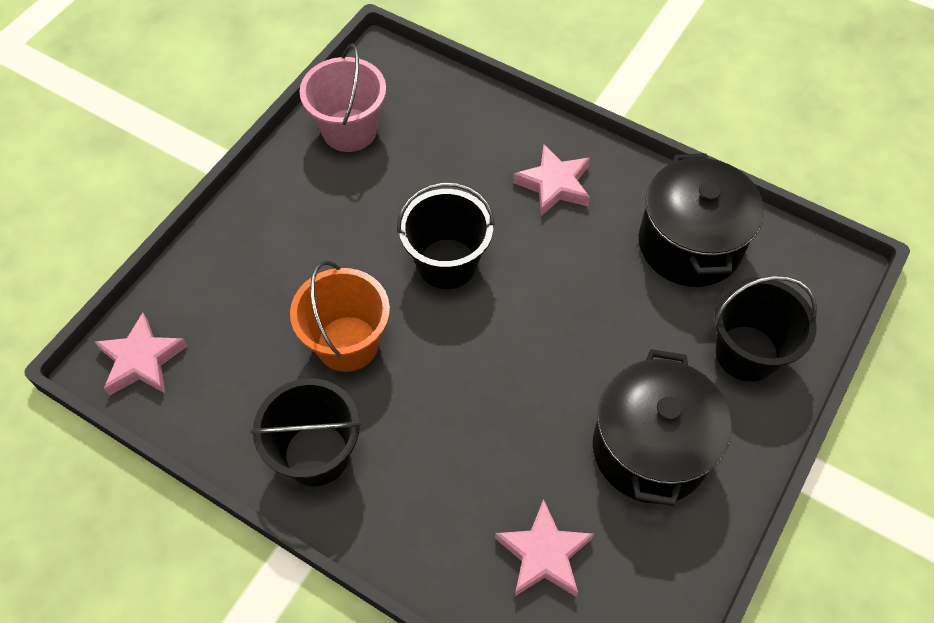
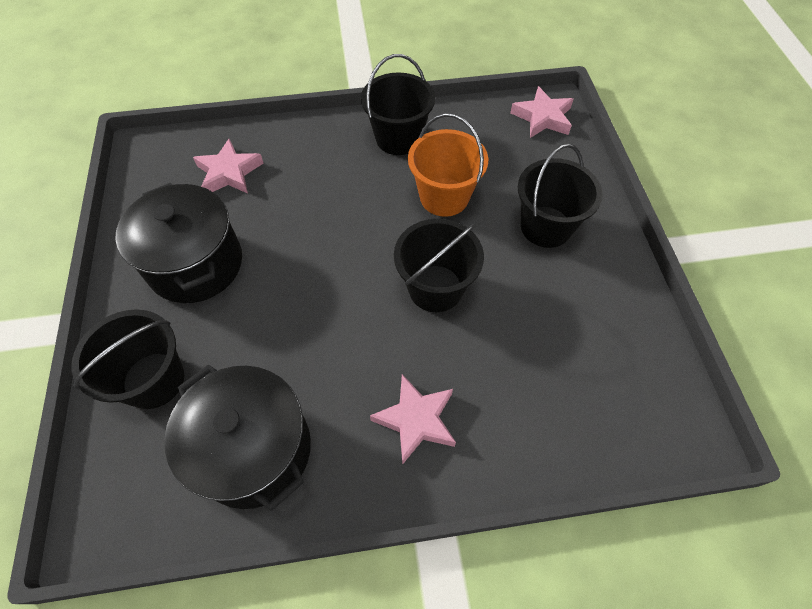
camera: 140 degrees right, 0 degrees up
pink bucket [299,44,386,152] -> none
none -> black bucket [518,144,603,248]

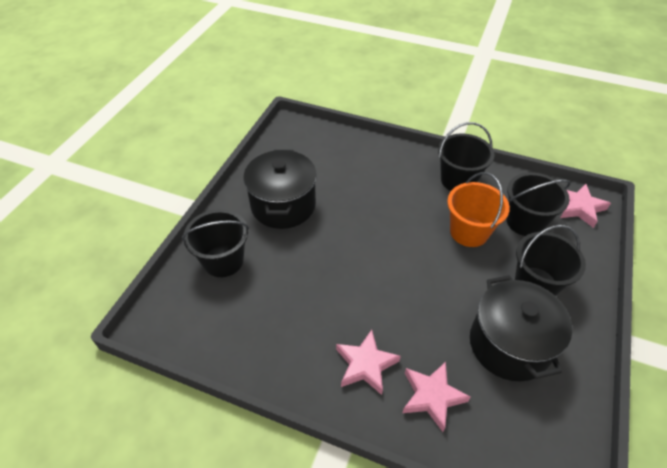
camera: 30 degrees right, 10 degrees down
black pot [164,365,311,511] -> black pot moved to [470,275,573,381]
pink star [193,139,264,193] -> pink star moved to [402,362,471,432]
black bucket [394,219,484,312] -> black bucket moved to [506,172,571,236]

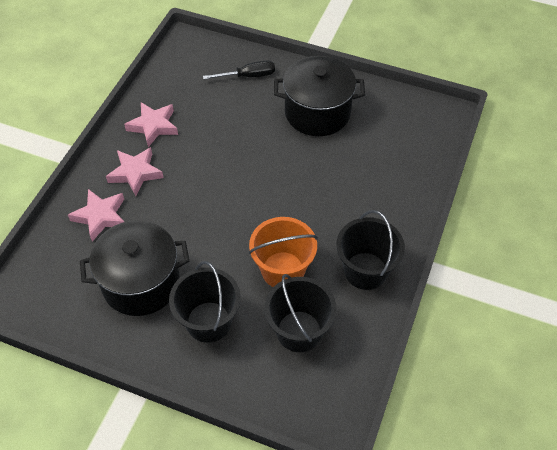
camera: 90 degrees right, 5 degrees up
black bucket [182,209,249,277] -> black screwdriver [203,60,275,79]
pink star [560,184,611,228] -> pink star moved to [124,102,178,147]

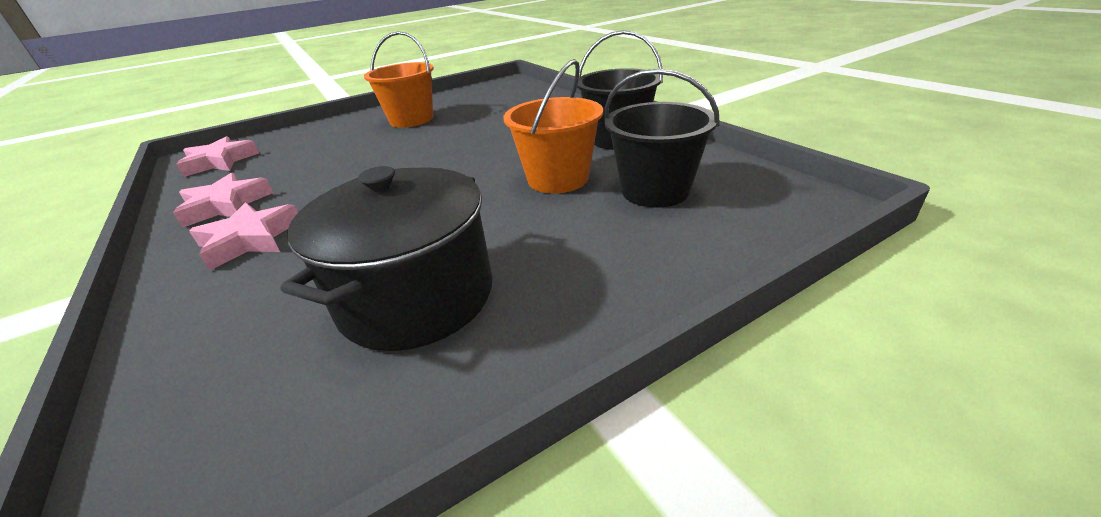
camera: 50 degrees left, 20 degrees down
pink star [68,189,124,242] -> pink star moved to [176,136,259,177]
black bucket [169,261,241,343] -> none
black screwdriver [203,60,275,79] -> none
black pot [274,56,365,136] -> orange bucket [364,31,434,128]

